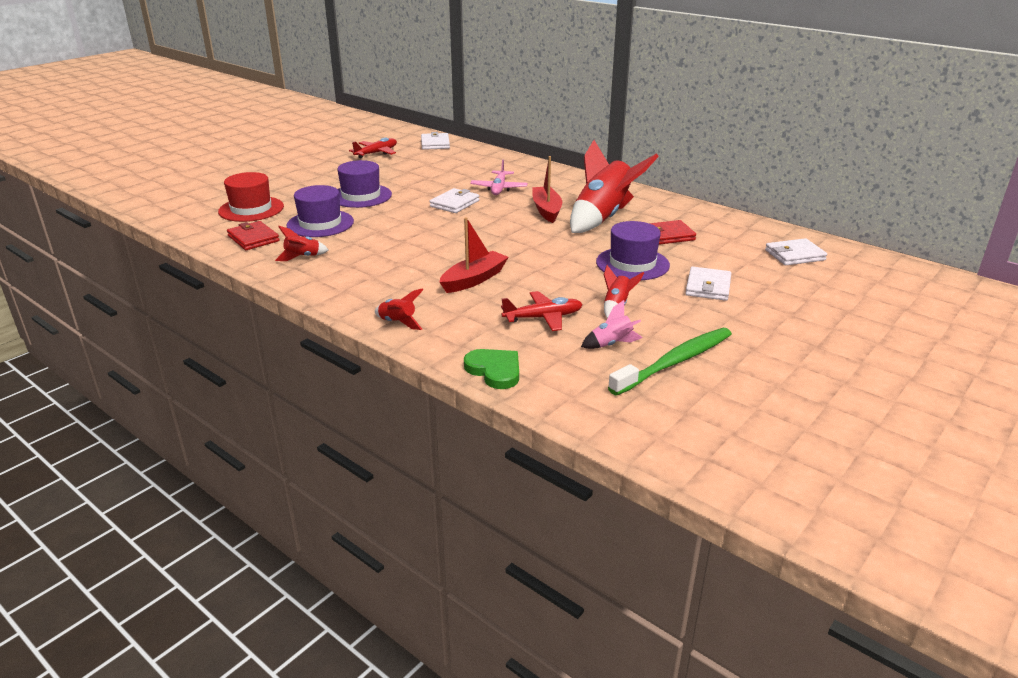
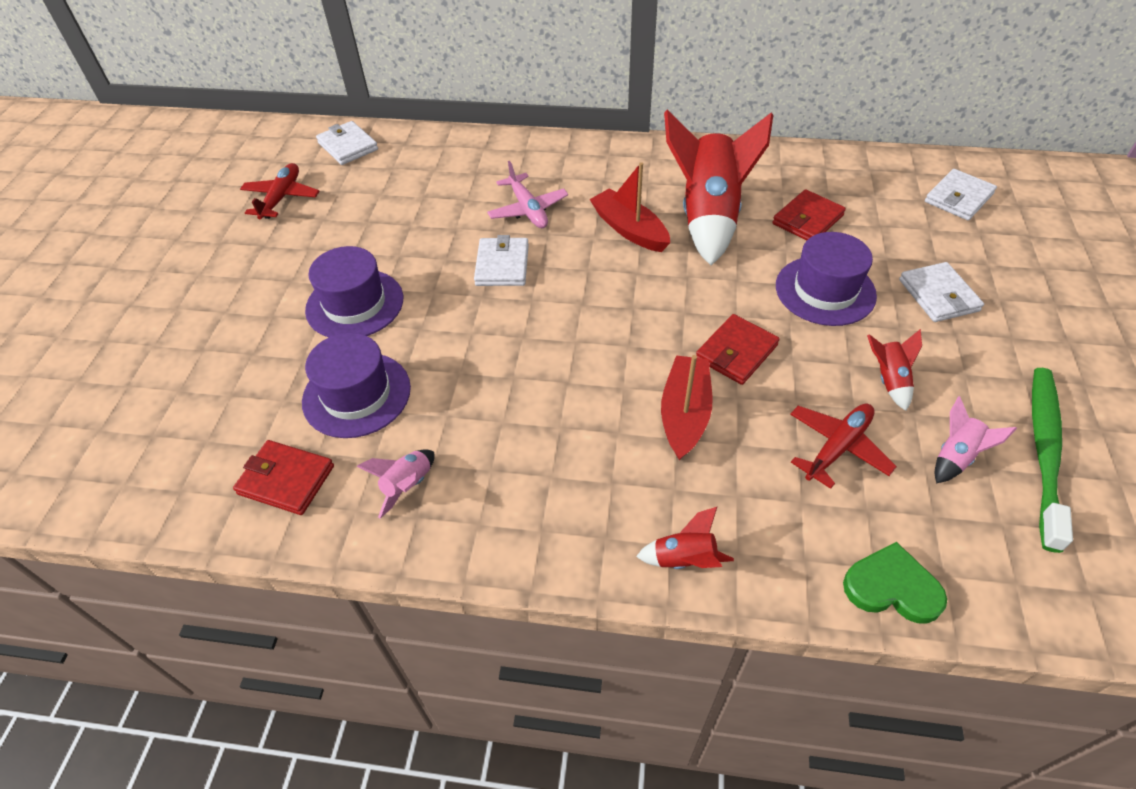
camera: 30 degrees left, 20 degrees up
red hat [218,172,284,222] -> none
red rocket [275,226,329,261] -> pink rocket [357,449,435,519]
none -> red wallet [696,314,780,385]

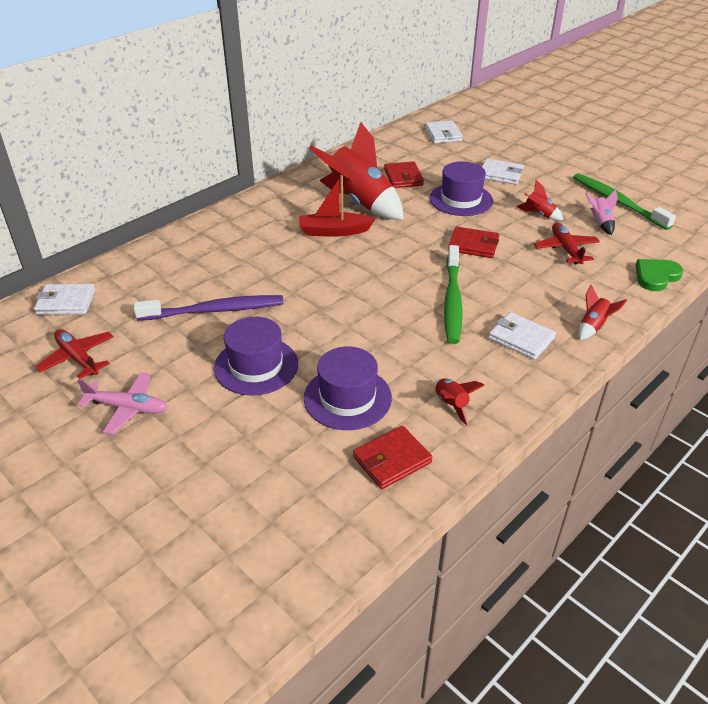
camera: 55 degrees left, 10 degrees down
pink rocket [357,449,435,519] -> red rocket [434,378,485,426]
white wallet [474,235,529,286] -> white wallet moved to [488,312,556,360]
pink plane [487,161,568,228] -> pink plane moved to [77,372,168,434]
red boat [661,355,713,460] -> none
red wallet [696,314,780,385] -> red wallet turned 60 degrees counterclockwise [448,227,499,258]
none -> purple toothbrush [133,295,284,321]
none -> green toothbrush [444,245,462,344]

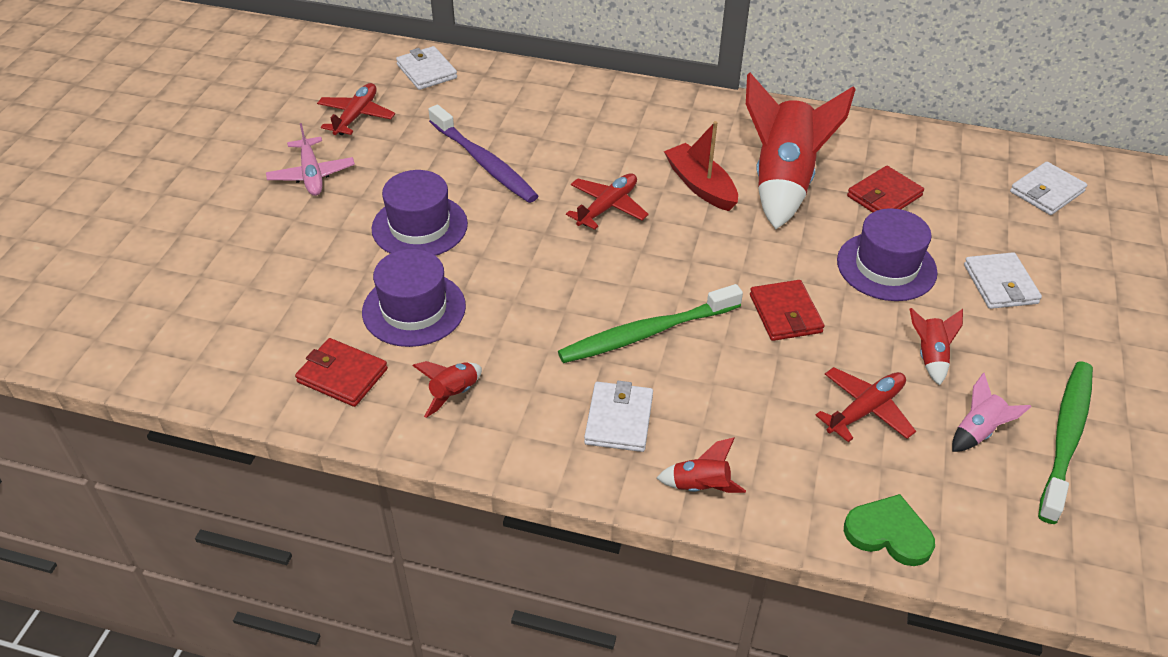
camera: 60 degrees right, 5 degrees up
none -> red plane [566,173,649,230]

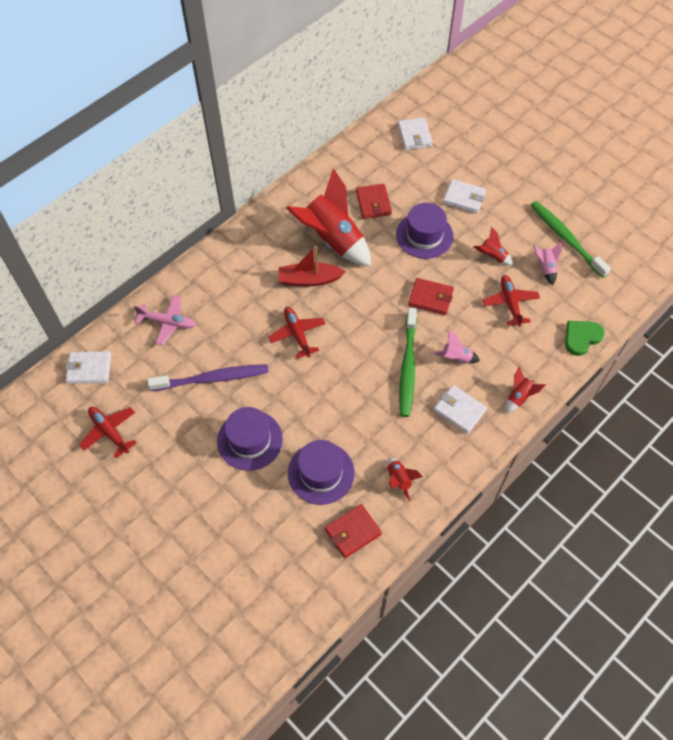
camera: 60 degrees left, 15 degrees up
pink plane [266,123,355,196] -> pink plane moved to [134,295,196,345]
none -> pink rocket [433,330,480,363]

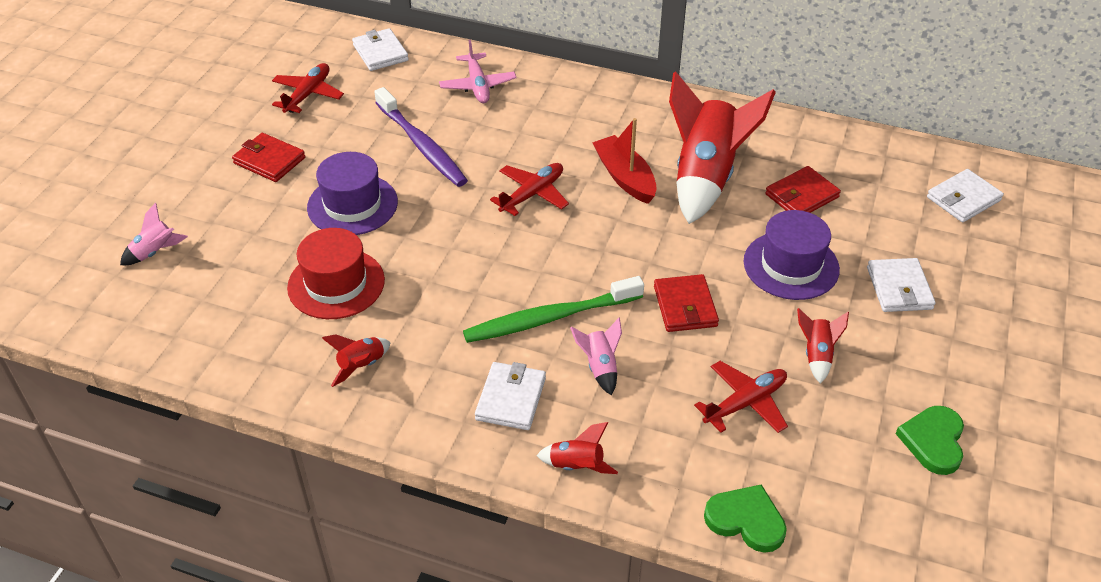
camera: 65 degrees right, 15 degrees down
purple hat [288,440,354,505] -> red hat [287,228,385,319]
red wallet [325,504,382,558] -> red wallet moved to [232,133,305,182]
green toothbrush [531,201,611,278] -> green heart [896,406,964,475]
pink rocket [533,241,562,285] -> pink rocket moved to [120,203,188,265]

